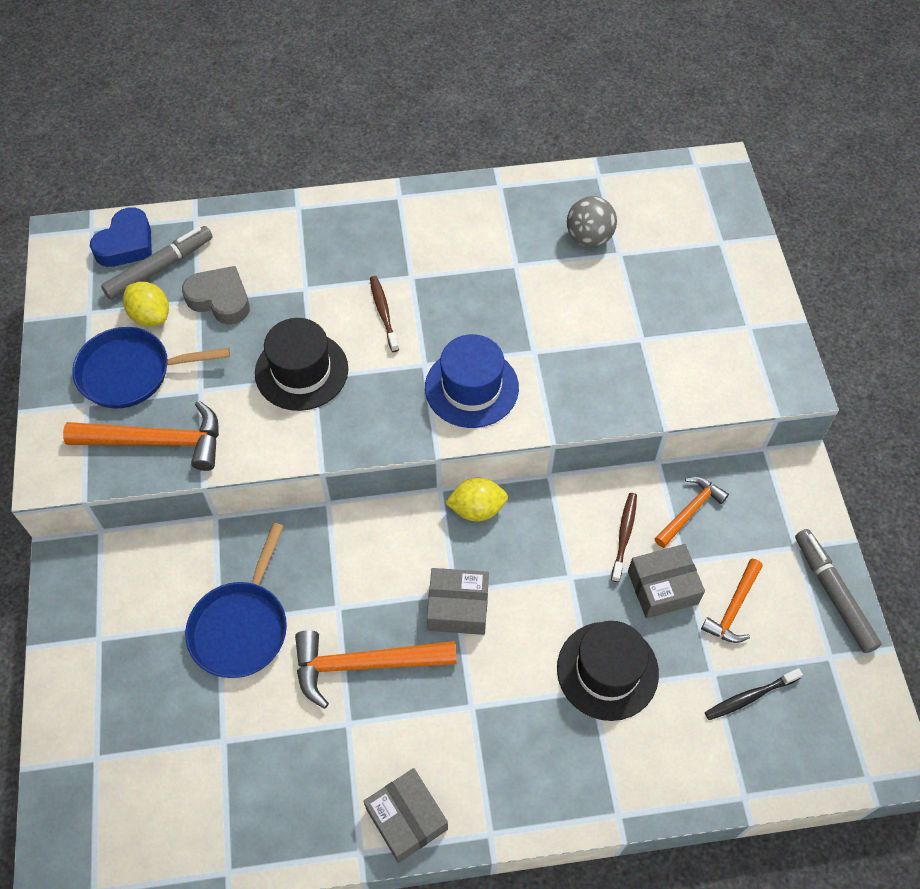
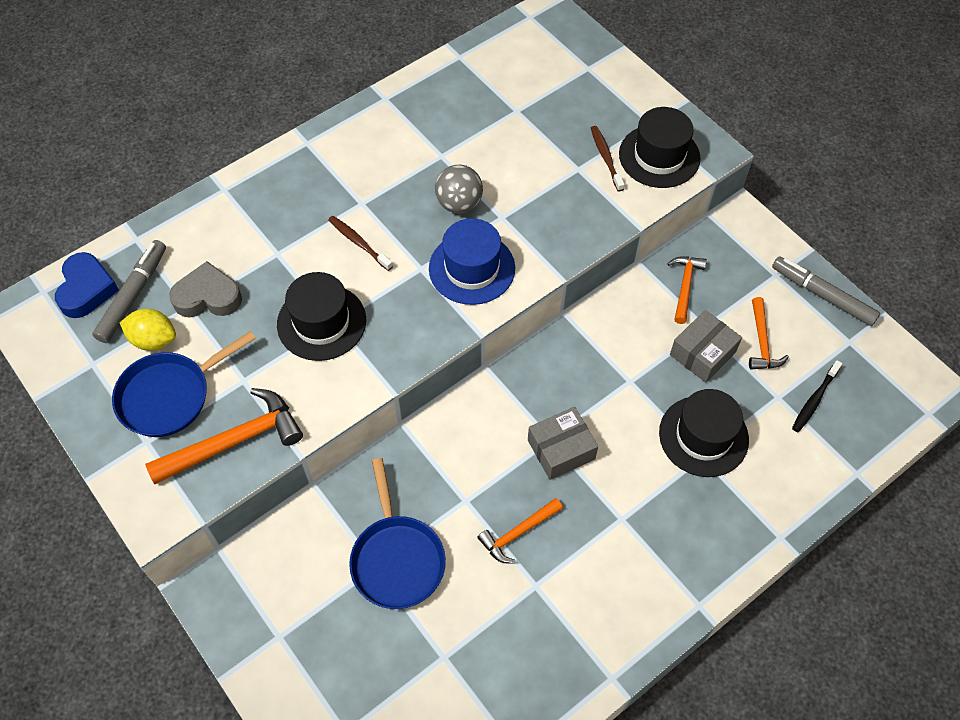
camera: 30 degrees left, 0 degrees up
orange hammer [295,630,457,709] -> orange hammer [477,498,563,563], size x0.60
grey box [364,768,448,863] -> none
yellow lemon [445,478,508,521] -> none
grey ball [567,196,617,247] -> grey ball moved to [435,165,483,213]
brown toothbrush [611,493,637,582] -> brown toothbrush moved to [591,126,625,192]
none -> black hat [619,107,701,188]

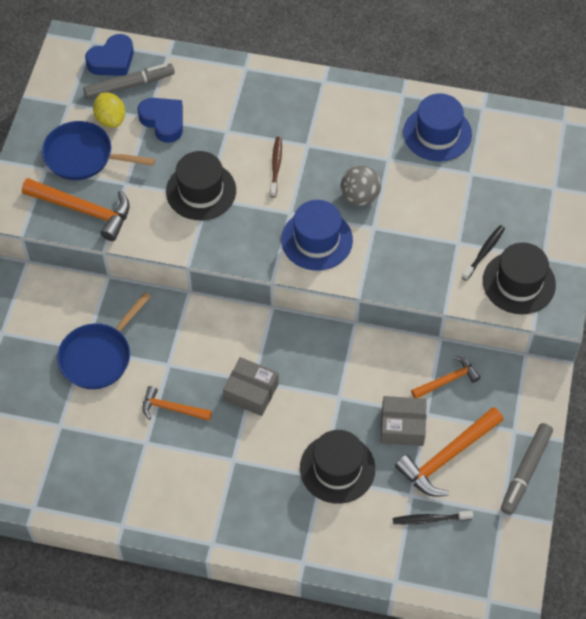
camera: 50 degrees right, 0 degrees up
grey heart [169,261,242,318] -> blue heart [138,98,183,143]
brown toothbrush [591,126,625,192] -> black toothbrush [462,225,505,281]
orange hammer [749,297,789,369] -> orange hammer [395,407,503,497], size x1.66
grey marker [772,256,880,326] -> grey marker turned 150 degrees counterclockwise [501,423,553,515]
none -> blue hat [403,94,472,161]

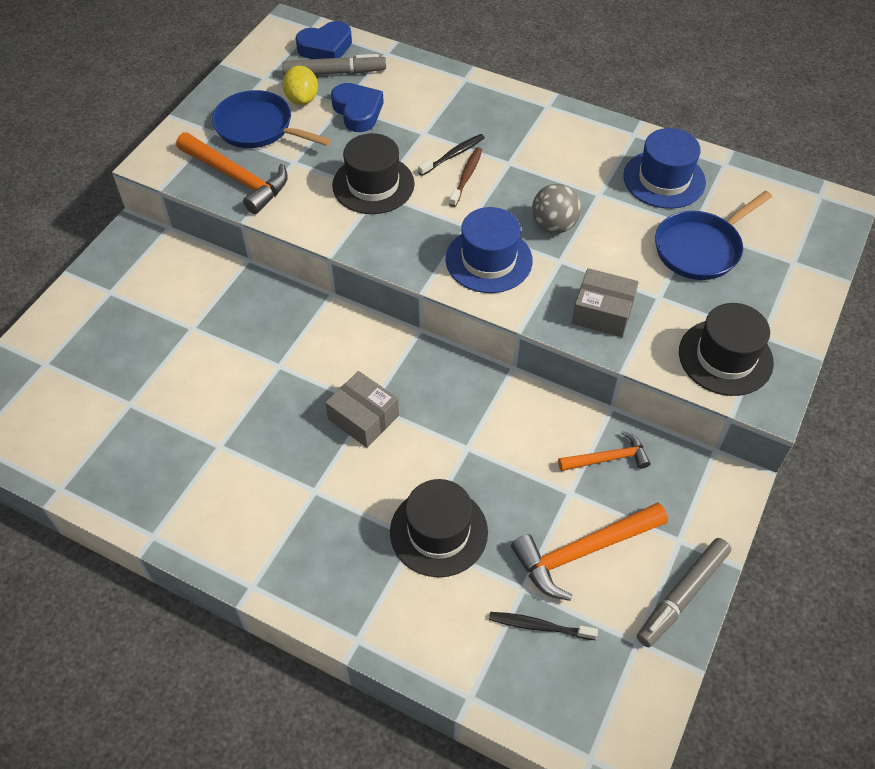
camera: 15 degrees right, 5 degrees down
blue pan [57,292,151,389] -> blue pan moved to [655,191,772,280]
orange hammer [142,386,212,421] -> none
grey box [380,396,427,446] -> grey box moved to [572,268,639,337]
black toothbrush [462,225,505,281] -> black toothbrush moved to [418,134,485,176]

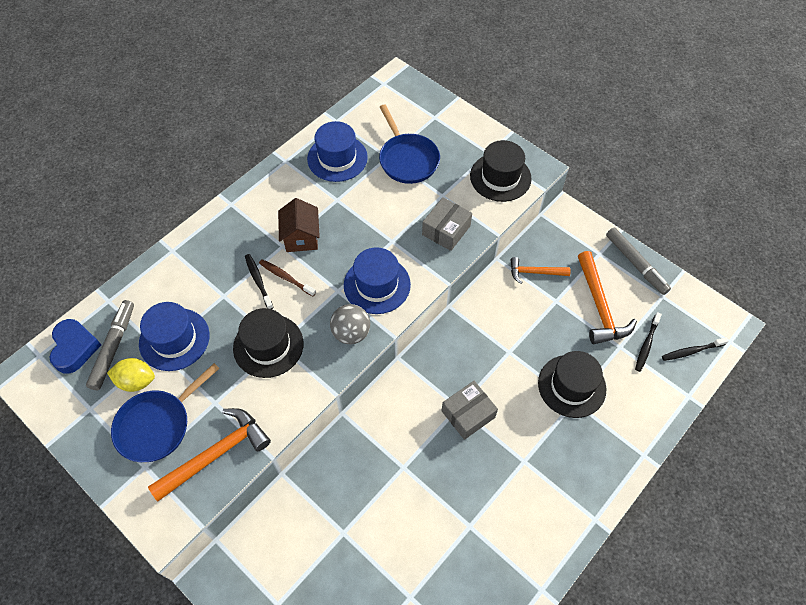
camera: 75 degrees left, 5 degrees up
blue heart [331,83,384,132] -> blue hat [139,302,210,371]
grey ball [532,184,581,233] -> grey ball moved to [330,304,370,344]
orange hammer [558,431,650,471] -> orange hammer turned 90 degrees counterclockwise [510,257,571,284]
none -> brown house [278,198,320,252]
none -> black toothbrush [662,337,728,361]

